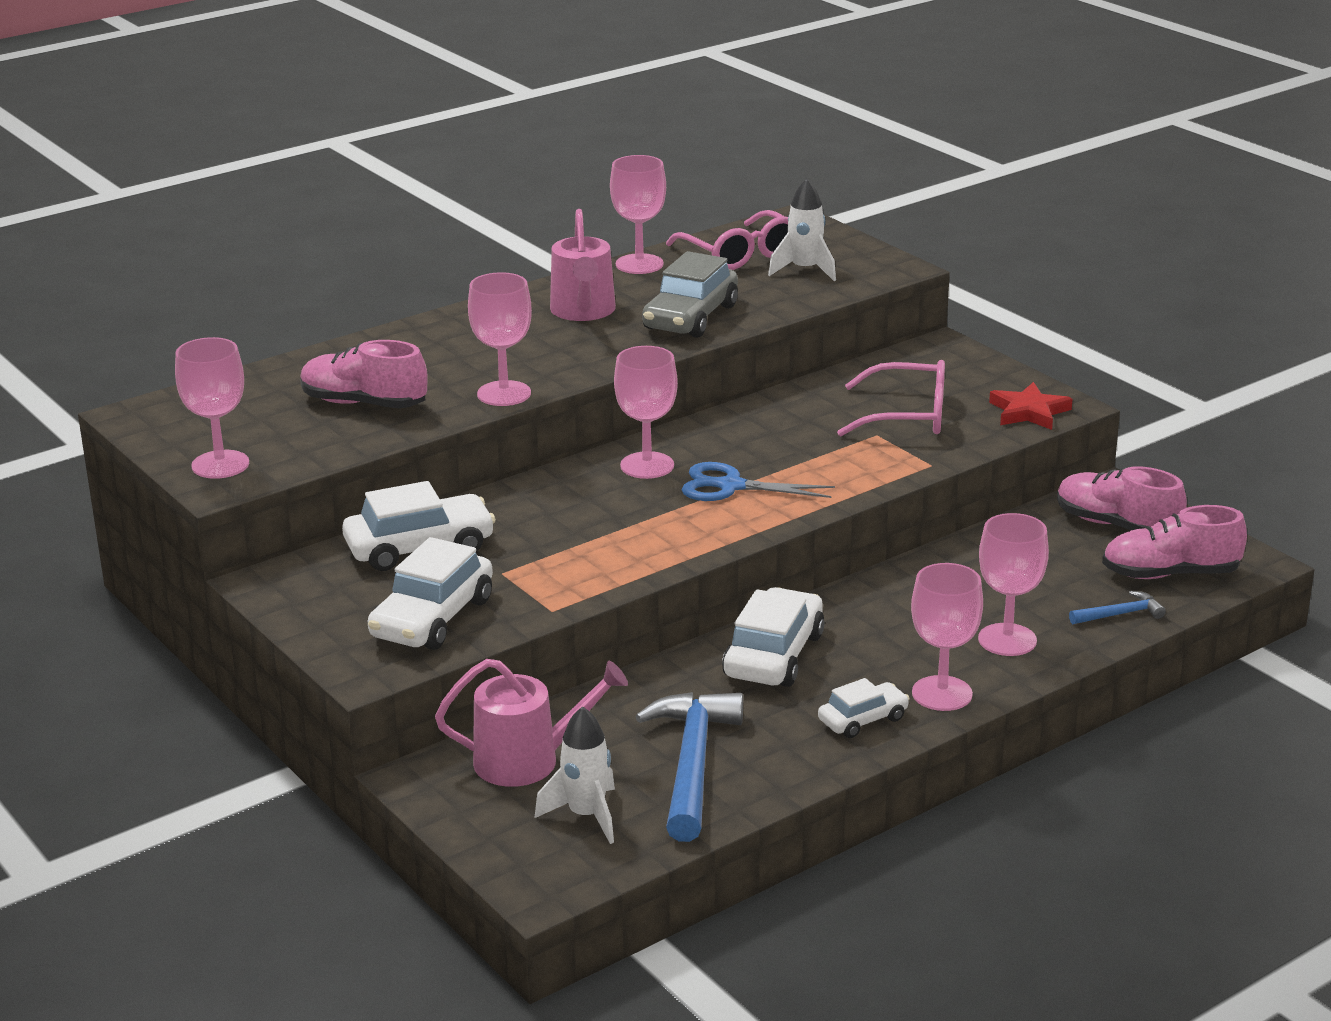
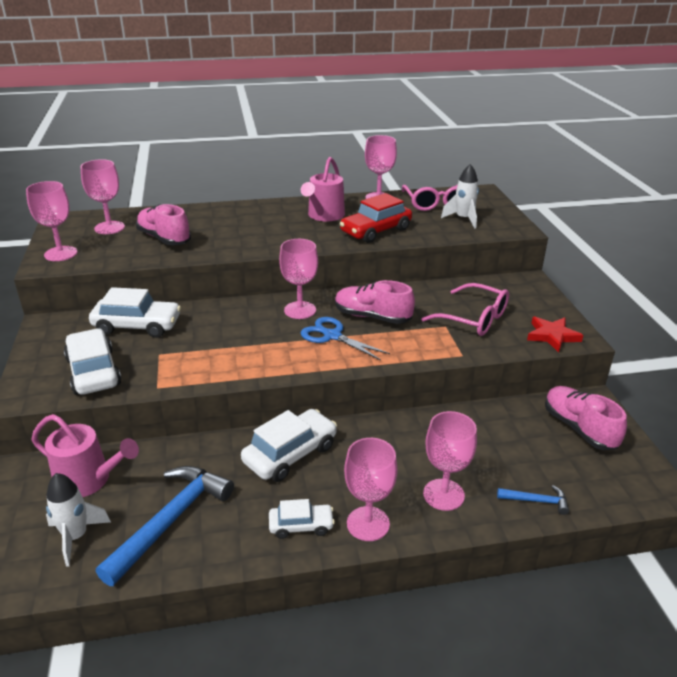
camera: 25 degrees right, 5 degrees up
white car [368,537,493,650] -> white car turned 105 degrees clockwise [64,328,121,395]
pink goblet [468,272,532,406] -> pink goblet moved to [81,159,125,234]
grey car [642,251,738,338] -> red car [339,193,412,243]
pink shoe [1102,505,1247,579] -> pink shoe moved to [335,280,415,324]

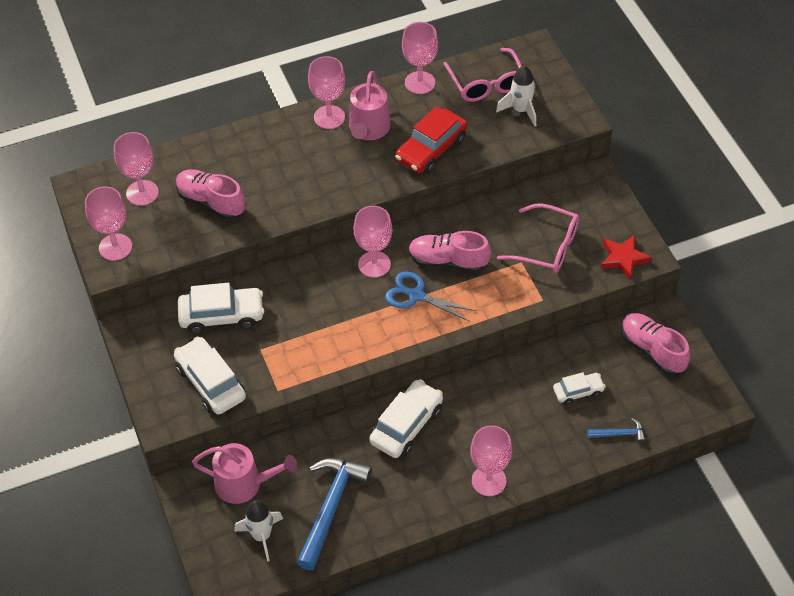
camera: 10 degrees left, 20 degrees up
white car [269,499,335,539] -> white car moved to [553,372,606,405]
pink goblet [423,411,477,511] -> pink goblet moved to [308,56,345,129]

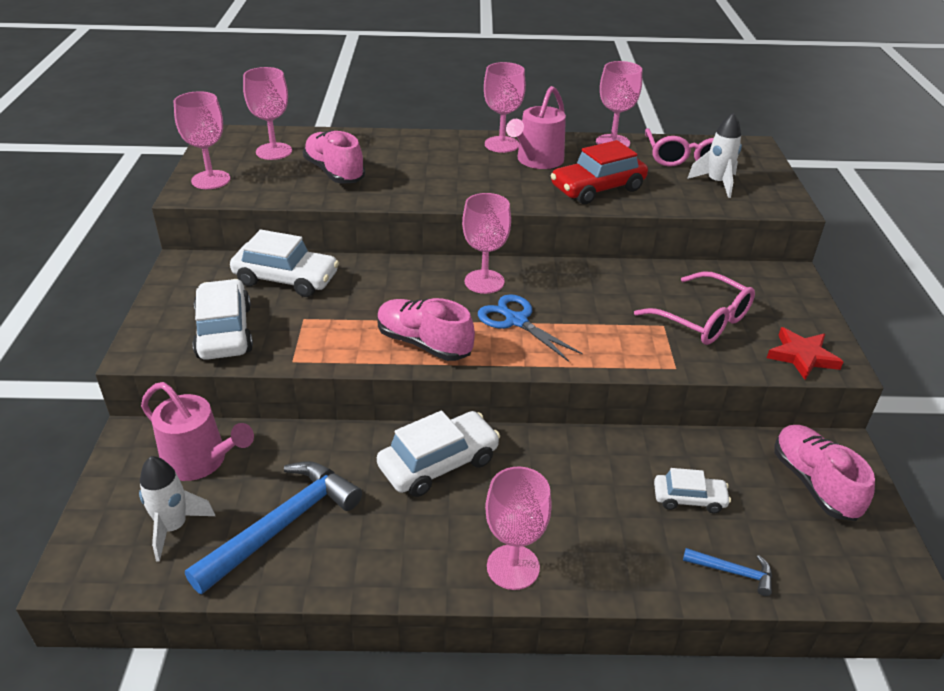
camera: 20 degrees right, 15 degrees down
pink shoe [409,231,491,273] -> pink shoe moved to [378,298,475,361]

